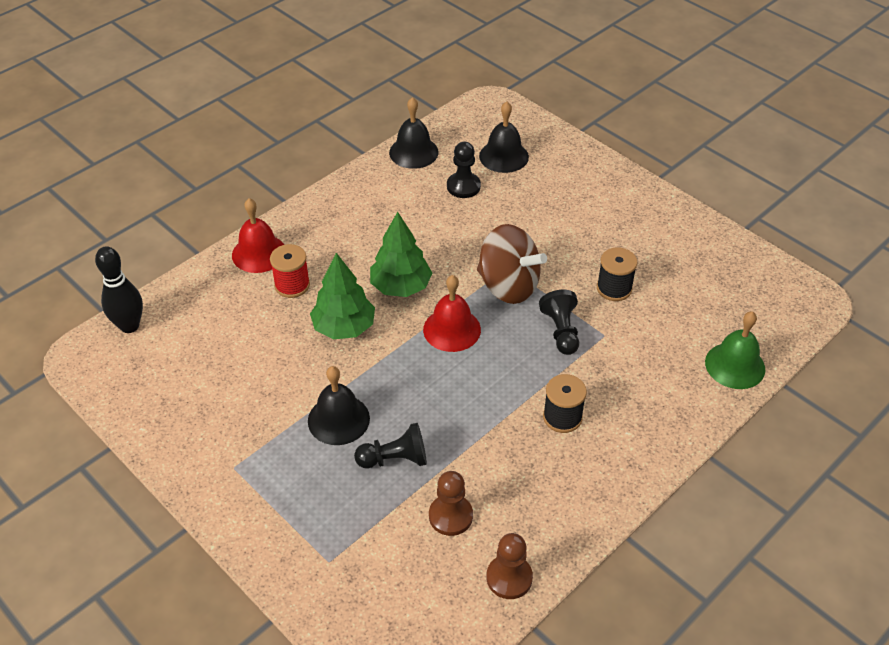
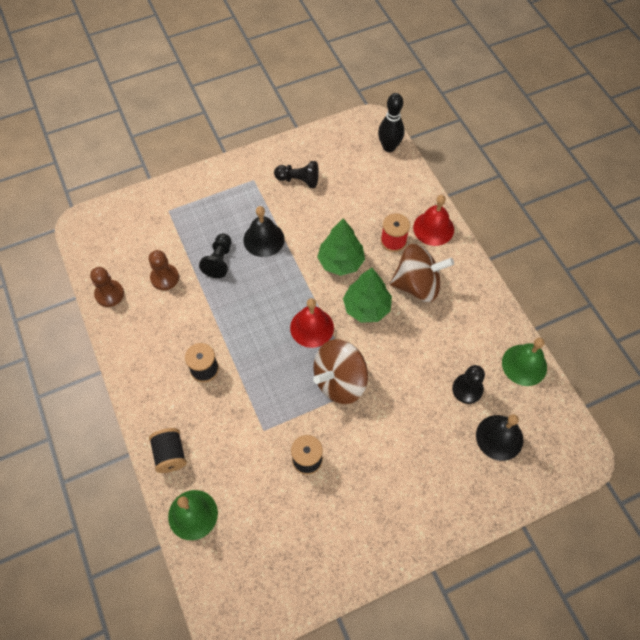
camera: 110 degrees right, 15 degrees up
black bell [389,97,439,169] -> green bell [502,338,547,386]
black pawn [539,290,579,355] -> black pawn moved to [274,161,319,188]
none -> black spool [149,428,187,473]
none -> brown spinning top [390,243,454,302]

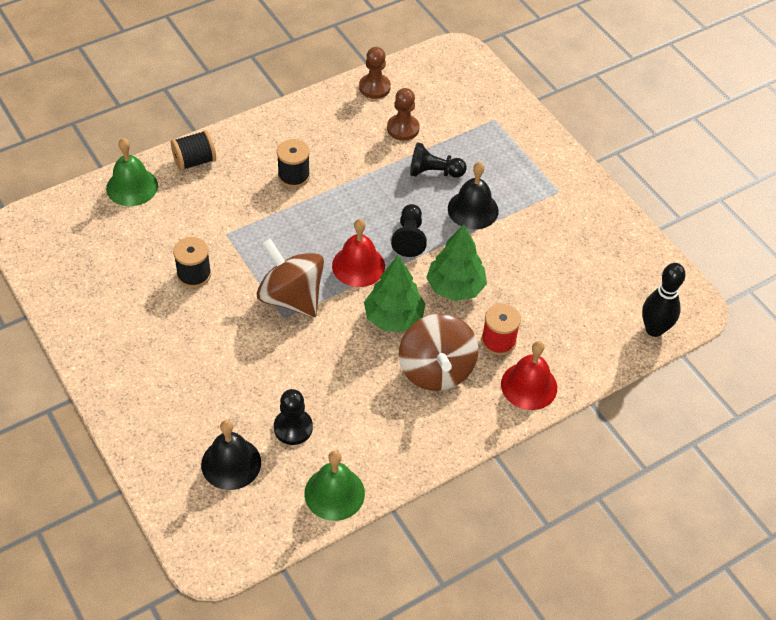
camera: 80 degrees right, 10 degrees down
black pawn [274,161,319,188] -> black pawn moved to [391,204,427,257]

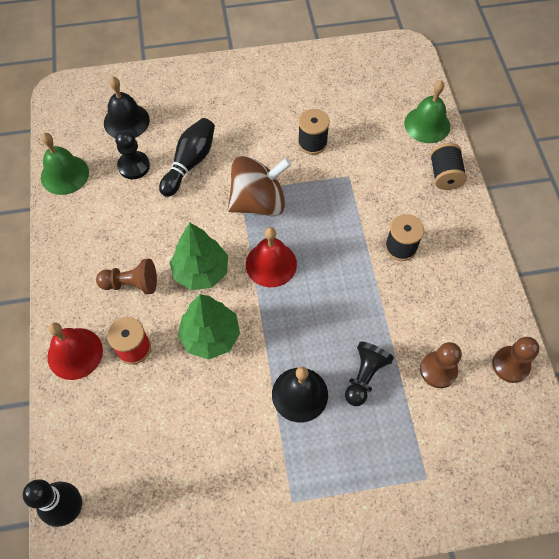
camera: 115 degrees right, 10 degrees up
black pawn [391,204,427,257] -> none
brown spinning top [399,314,478,391] -> brown pawn [96,259,157,294]
none -> black bowling pin [159,118,215,197]

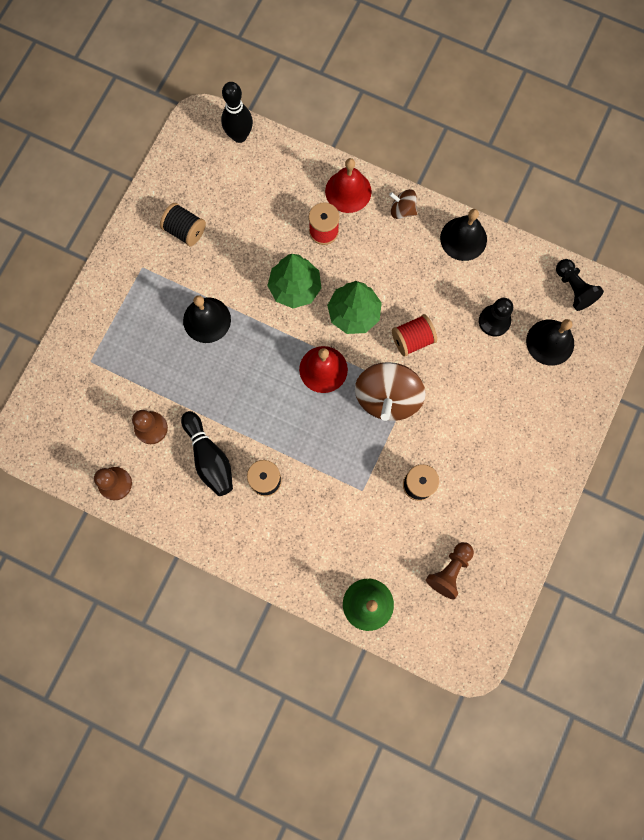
camera: 125 degrees right, 15 degrees up
green bell [41,133,89,195] -> none
brown pawn [96,259,157,294] -> brown pawn moved to [426,542,474,599]
black bowling pin [159,118,215,197] -> black bowling pin moved to [181,411,233,496]
black pawn [345,342,394,406] -> black pawn moved to [556,259,604,311]
black spool [430,143,467,190] -> black spool moved to [160,203,206,246]
none -> brown spinning top [389,189,417,219]
none -> red spool [392,314,437,357]
none -> black bell [440,209,487,261]

